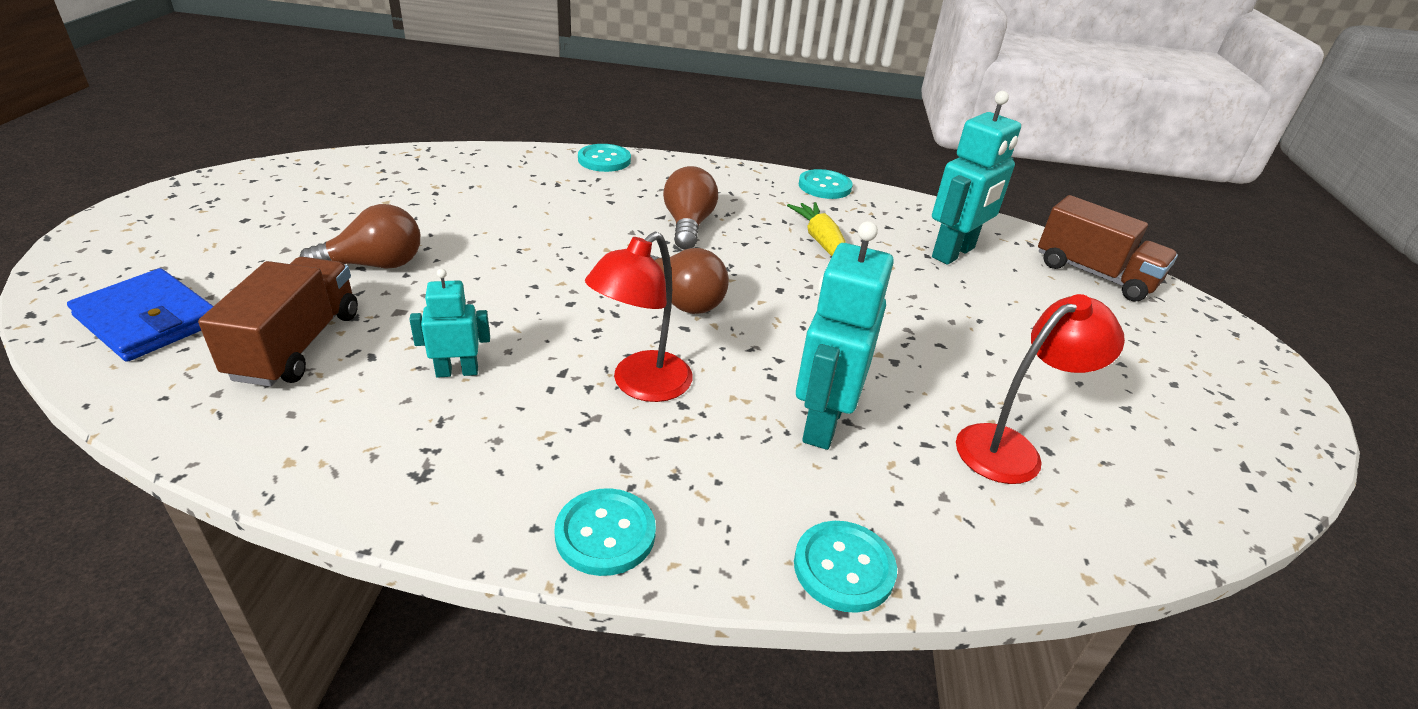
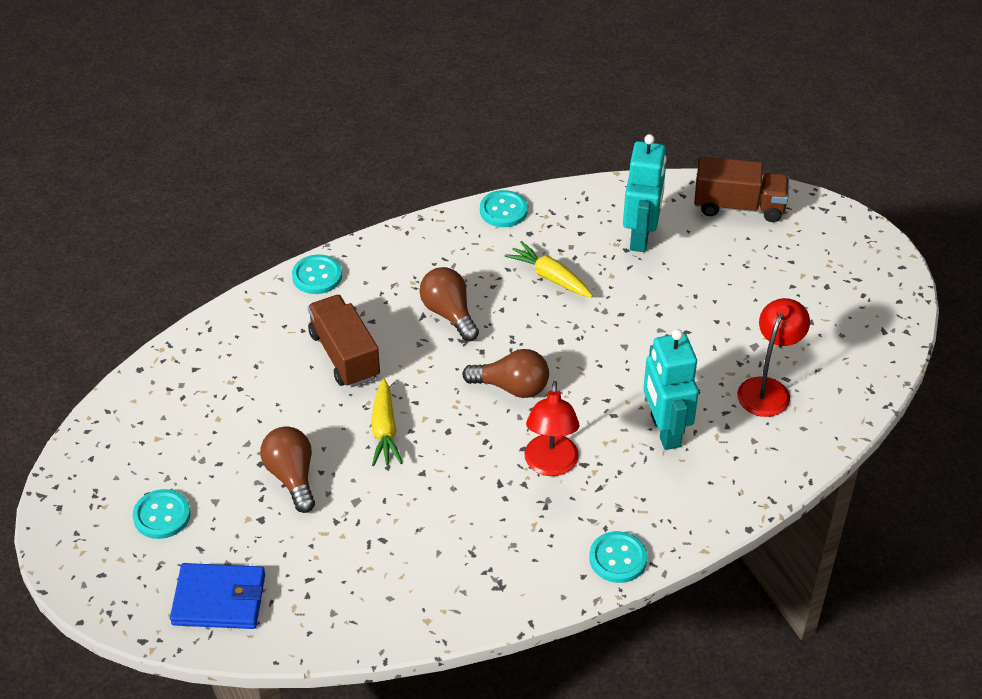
camera: 30 degrees left, 10 degrees up
brown truck [198,257,358,387] -> brown truck moved to [308,295,380,388]
brown light bulb [299,204,420,269] -> brown light bulb turned 60 degrees counterclockwise [260,426,315,513]
turquoise robot [409,269,490,378] -> none
turquoise button [794,521,897,613] -> turquoise button moved to [133,489,190,539]
none -> yellow carrot [371,379,403,466]

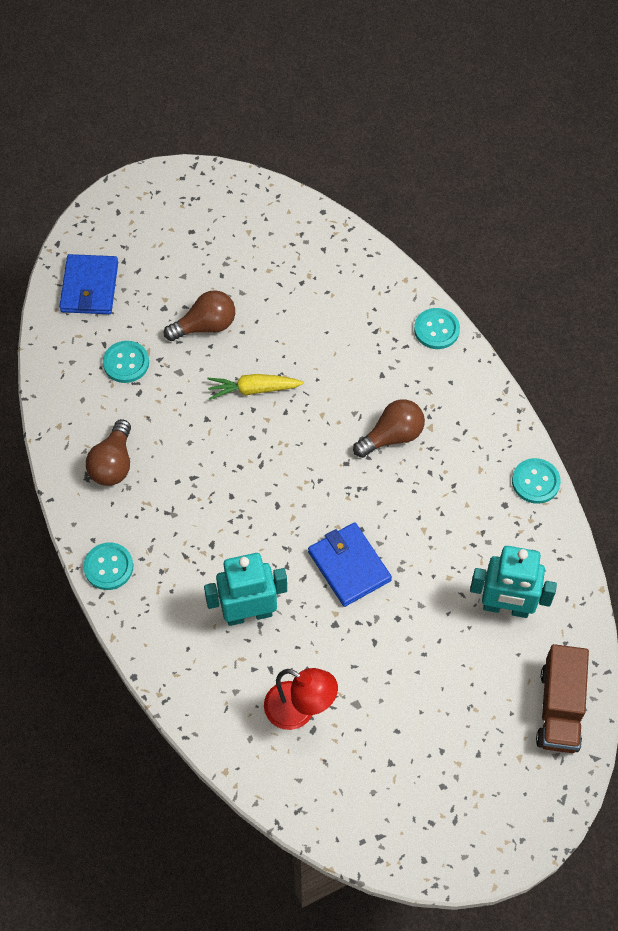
camera: 90 degrees right, 15 degrees up
turquoise button [133,489,190,539] -> turquoise button moved to [103,341,149,383]
brown truck [308,295,380,388] -> none
brown light bulb [462,349,549,398] -> brown light bulb moved to [86,419,131,486]
yellow carrot [505,241,593,297] -> none
red lamp [524,381,580,476] -> none
none -> blue wallet [308,522,392,607]

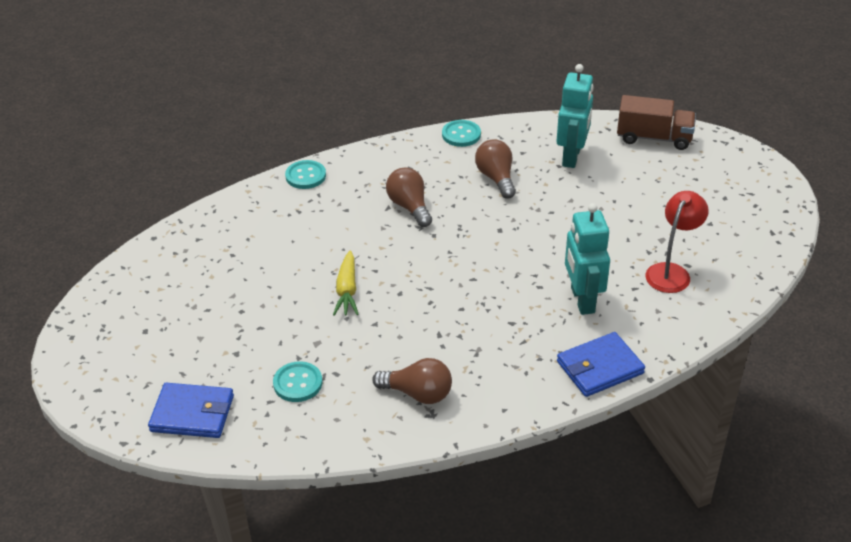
camera: 85 degrees left, 20 degrees down
turquoise button [83,543,133,590] -> none
brown light bulb [164,290,235,341] -> brown light bulb moved to [475,139,516,198]
blue wallet [308,522,392,607] -> blue wallet moved to [557,332,645,397]

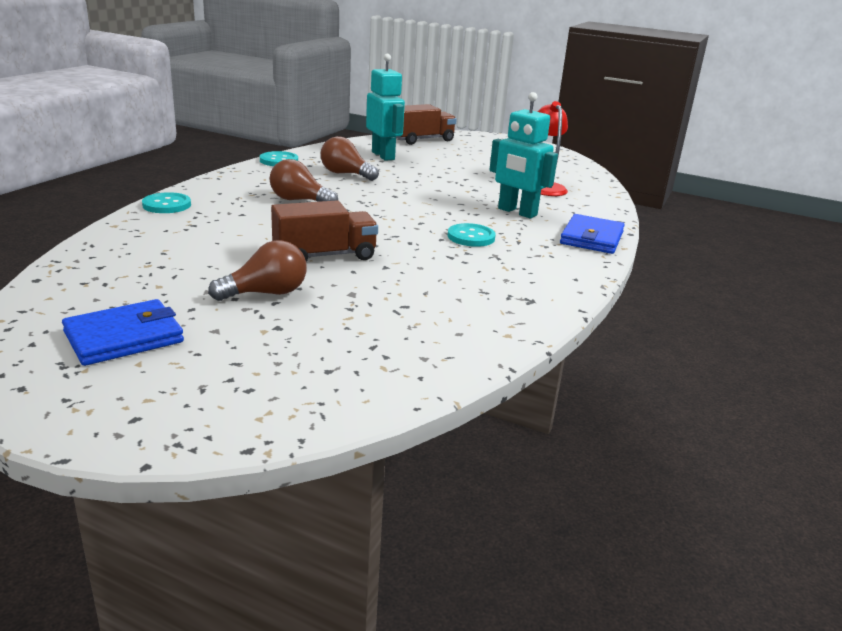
camera: 45 degrees left, 15 degrees down
blue wallet [148,383,234,438] -> blue wallet moved to [62,299,184,366]
turquoise button [273,361,322,402] -> turquoise button moved to [448,223,496,247]
yellow carrot [333,250,359,316] -> brown truck [271,200,378,262]
brown light bulb [372,358,452,404] -> brown light bulb moved to [208,240,306,301]

